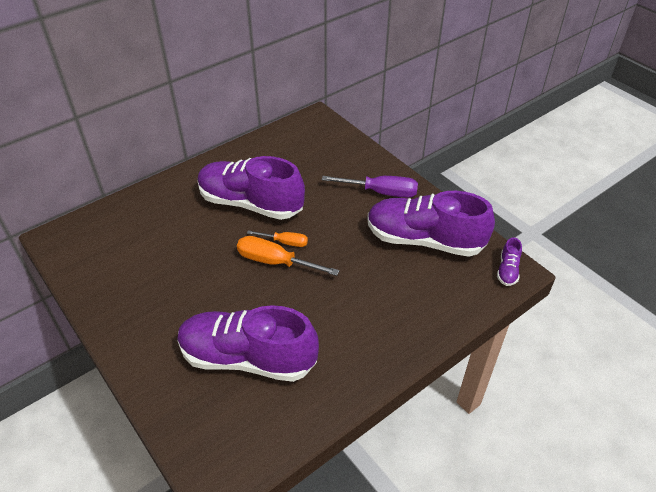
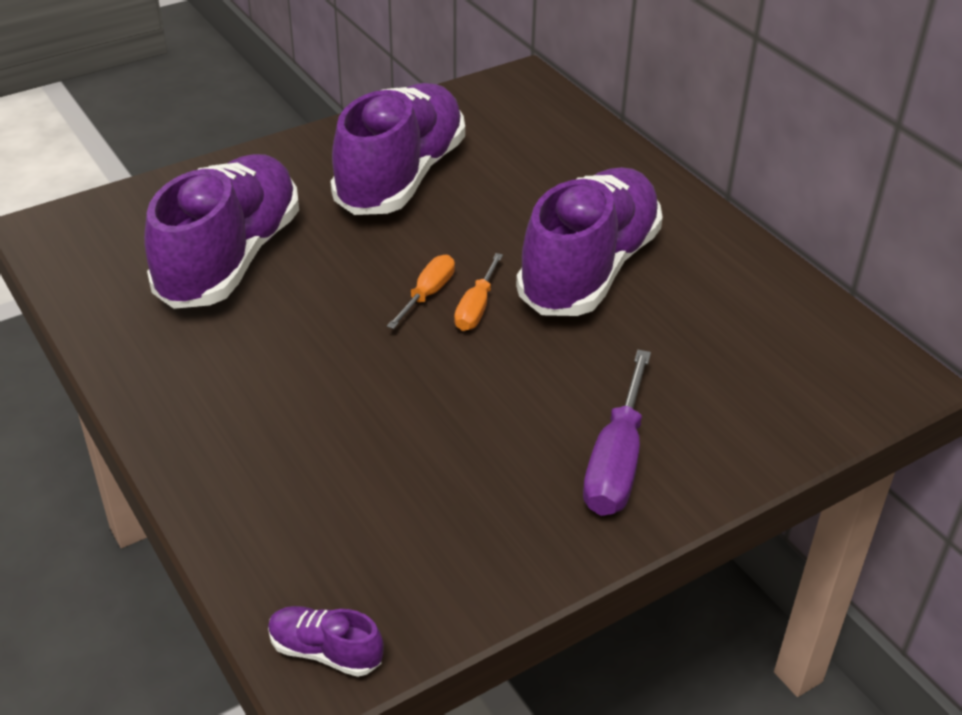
camera: 95 degrees right, 5 degrees down
orange screwdriver [237,236,340,276] -> orange screwdriver [387,255,455,329], size x0.60
purple shoe [367,191,495,257] -> purple shoe moved to [330,83,465,215]

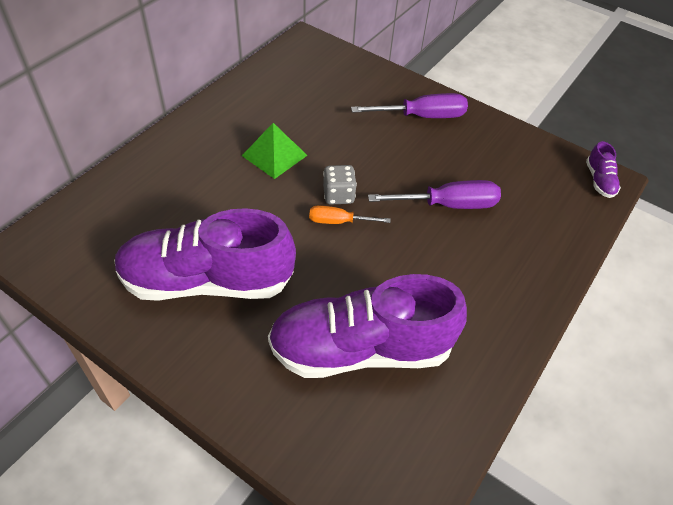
camera: 115 degrees left, 10 degrees up
orange screwdriver [454,253,503,331] -> grey dice [323,165,357,205]
purple shoe [516,167,663,316] -> green pyramid [242,123,307,179]
none -> purple screwdriver [368,180,501,209]

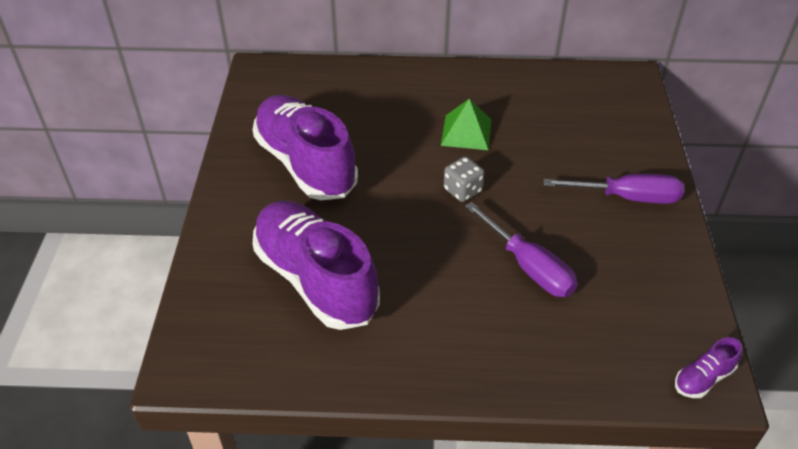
camera: 60 degrees right, 5 degrees down
orange screwdriver [309,205,391,224] -> none
purple screwdriver [351,93,468,118] -> purple screwdriver turned 45 degrees counterclockwise [543,174,684,204]

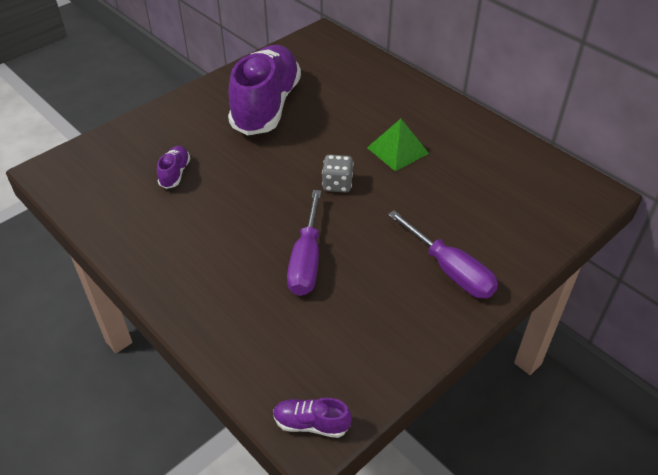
camera: 45 degrees right, 0 degrees up
purple shoe [253,201,380,330] -> purple shoe [157,146,190,189], size x0.40

